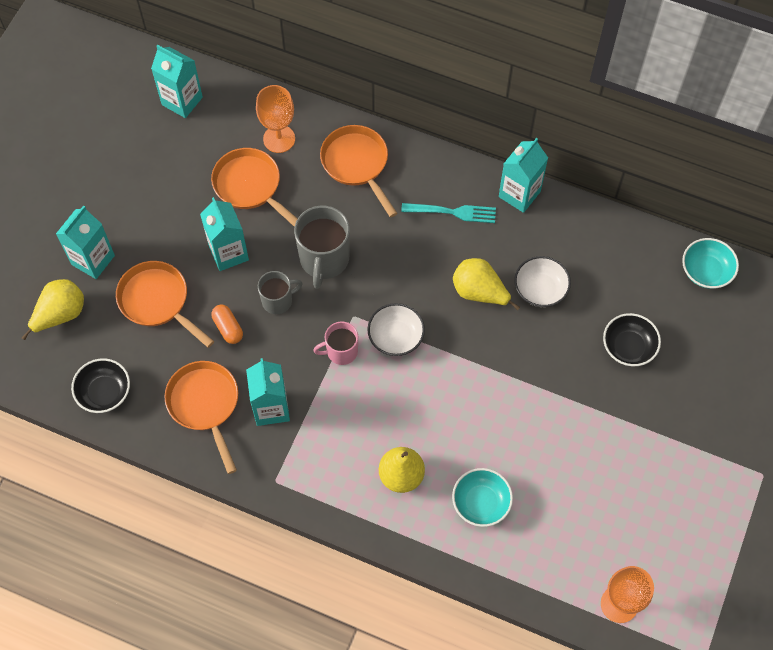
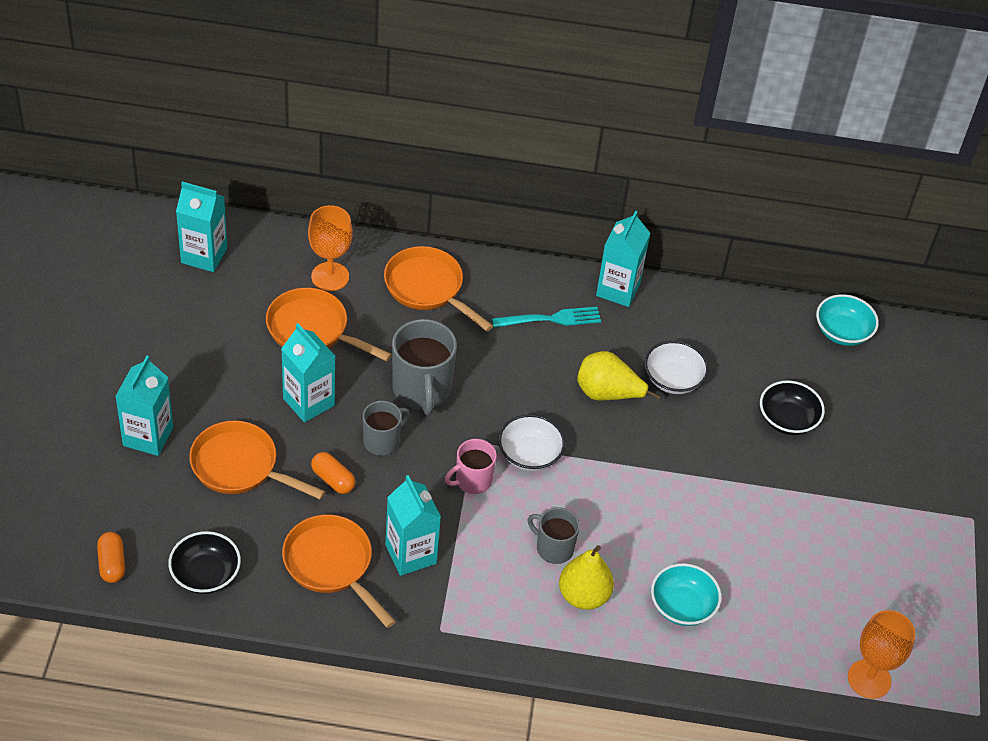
camera: 20 degrees left, 15 degrees down
yellow pear [22,279,84,340] -> none
none -> orange capsule [97,532,125,583]
none -> grey mug [527,507,580,564]

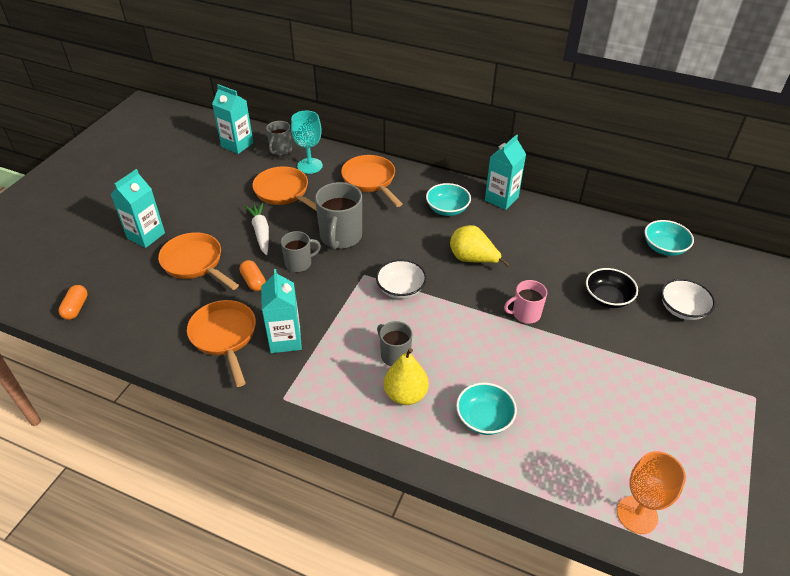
camera: 20 degrees right, 5 degrees down
black bowl [168,531,241,594] -> none
turquoise carton [281,323,335,422] -> white carrot [245,203,269,255]
orange goblet [308,205,353,291] -> turquoise goblet [291,111,323,174]
pink mug [445,439,497,494] -> pink mug moved to [504,280,547,324]
turquoise fork [492,307,601,328] -> turquoise bowl [426,183,471,216]
white bowl [644,341,709,394] -> white bowl moved to [661,279,715,320]
none -> grey mug [266,121,292,156]

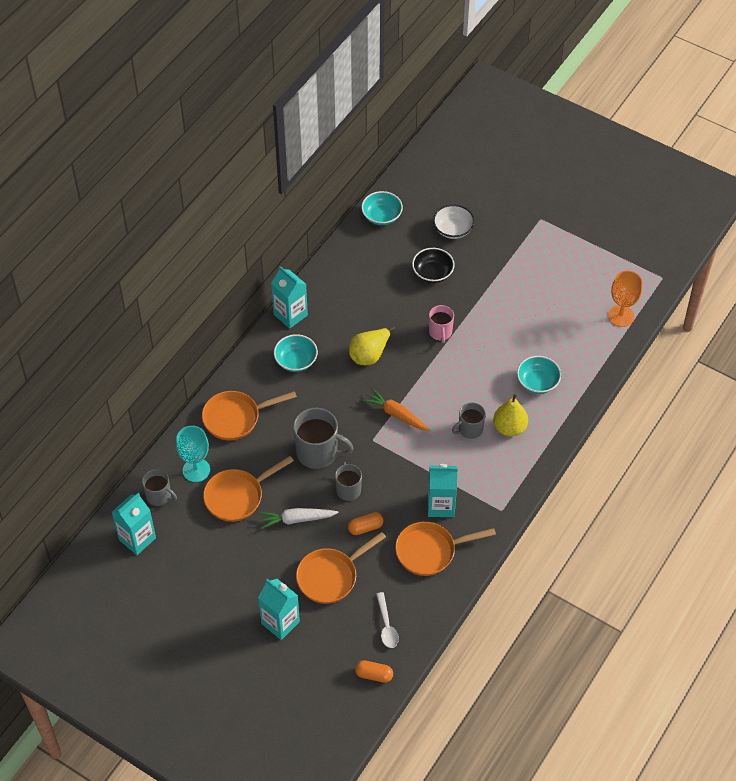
camera: 80 degrees left, 10 degrees up
white bowl [376,259,427,299] -> orange carrot [362,388,430,431]
none -> white spoon [376,592,399,648]

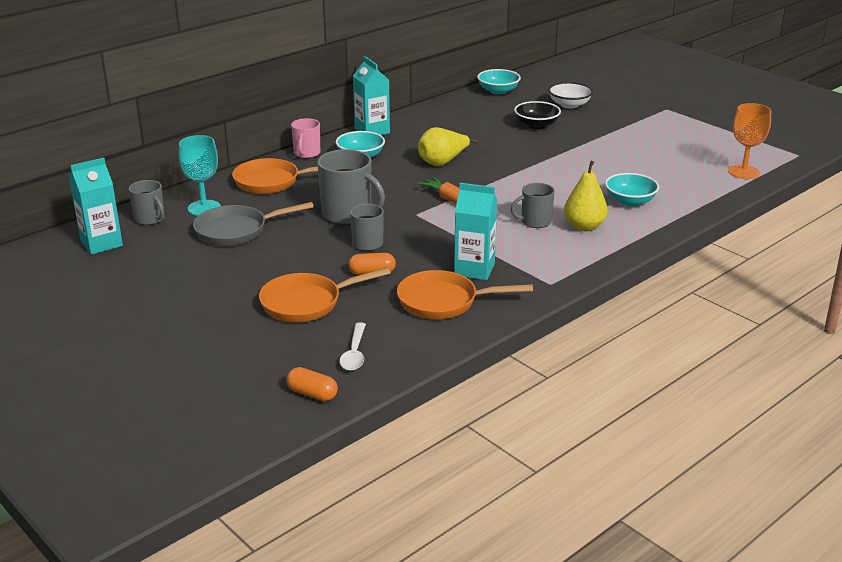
camera: 15 degrees right, 25 degrees down
orange pan [203,456,294,522] -> grey pan [193,202,314,246]
turquoise carton [258,579,300,640] -> none
white carrot [259,508,339,529] -> none
pink mug [429,305,454,343] -> pink mug moved to [291,118,320,158]

